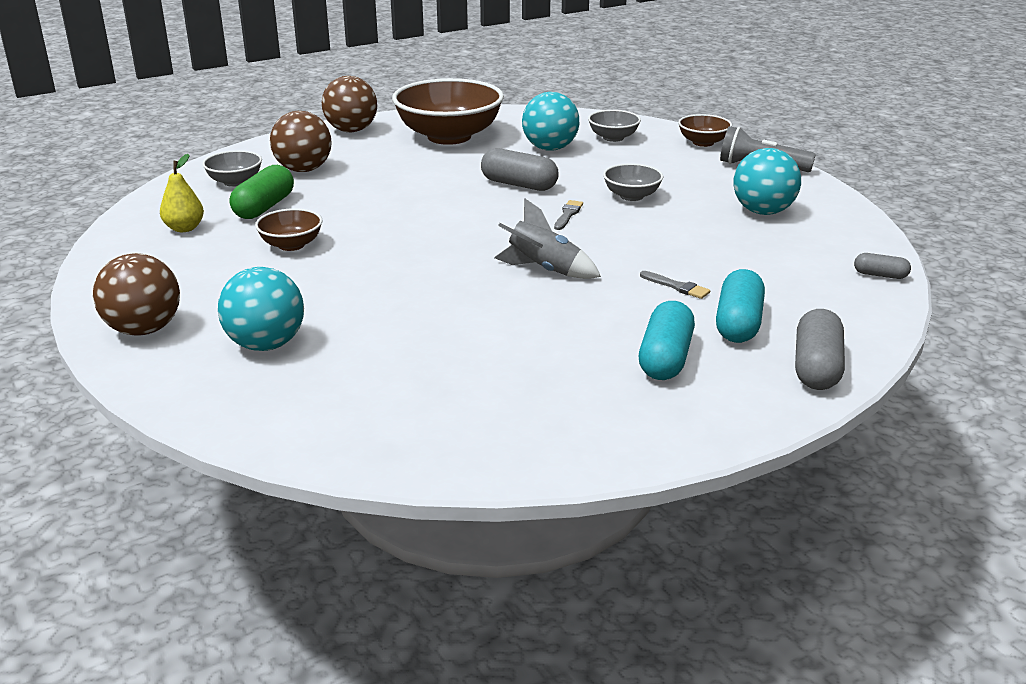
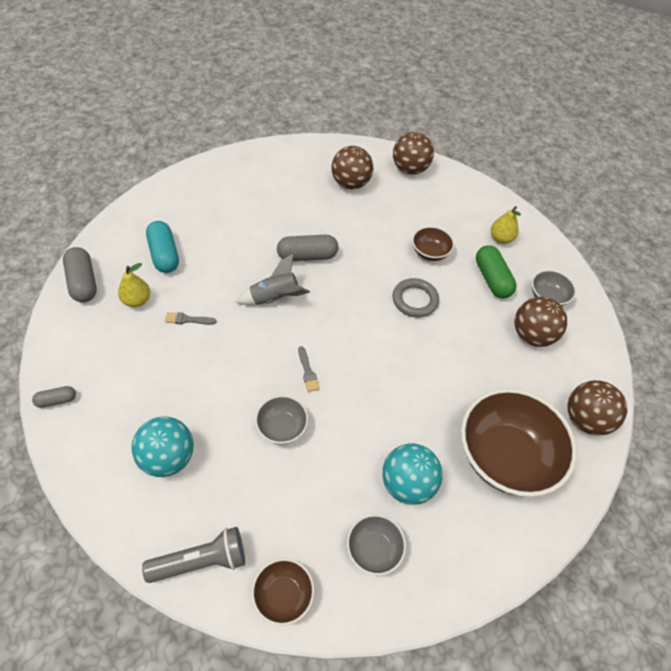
camera: 140 degrees right, 25 degrees up
turquoise ball [218,267,304,351] -> brown ball [332,146,373,189]
grey capsule [481,148,559,191] -> grey capsule moved to [277,235,338,261]
turquoise capsule [716,269,765,343] -> yellow pear [118,263,150,307]
none -> grey ring [393,278,439,317]

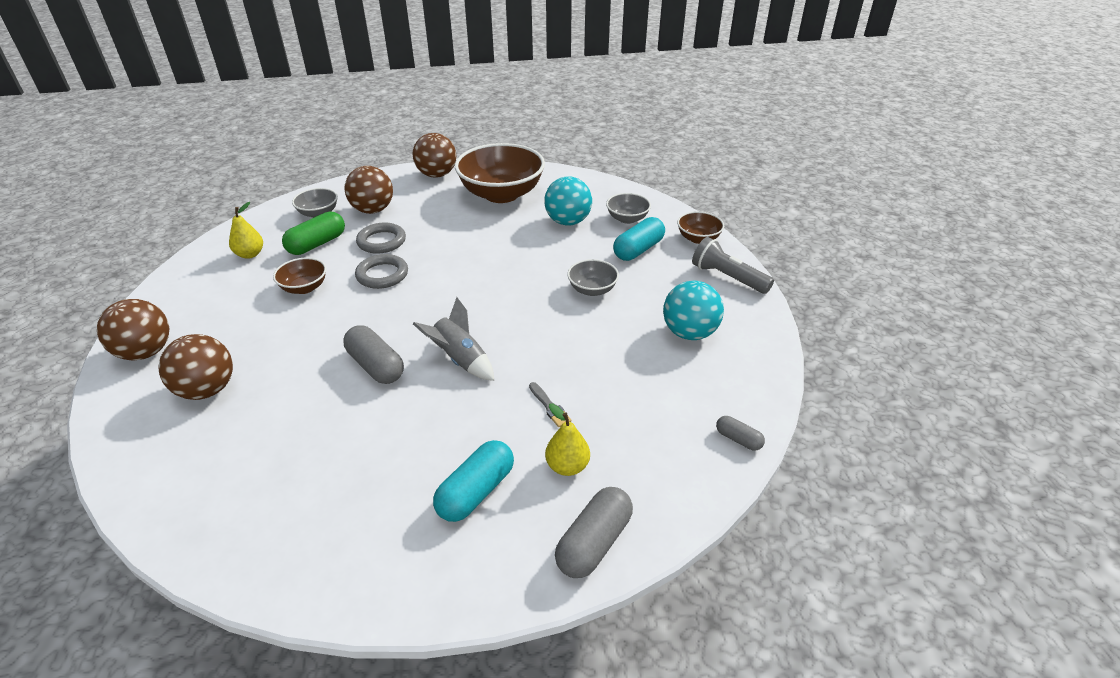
camera: 120 degrees left, 15 degrees down
grey brush [298,346,320,392] -> none
none -> grey ring [356,222,406,254]
none -> turquoise capsule [613,217,665,261]

